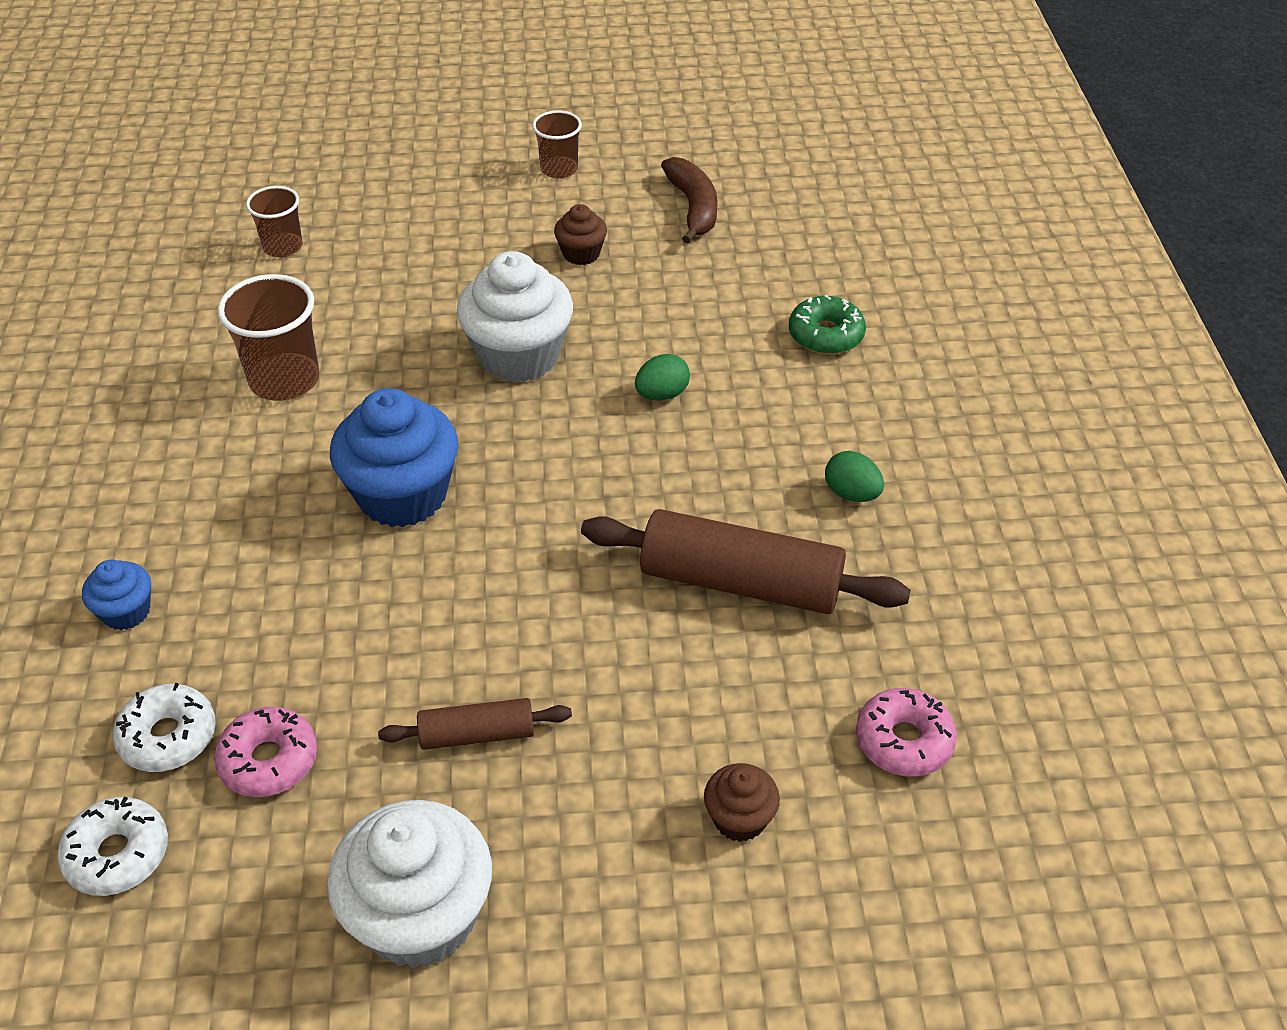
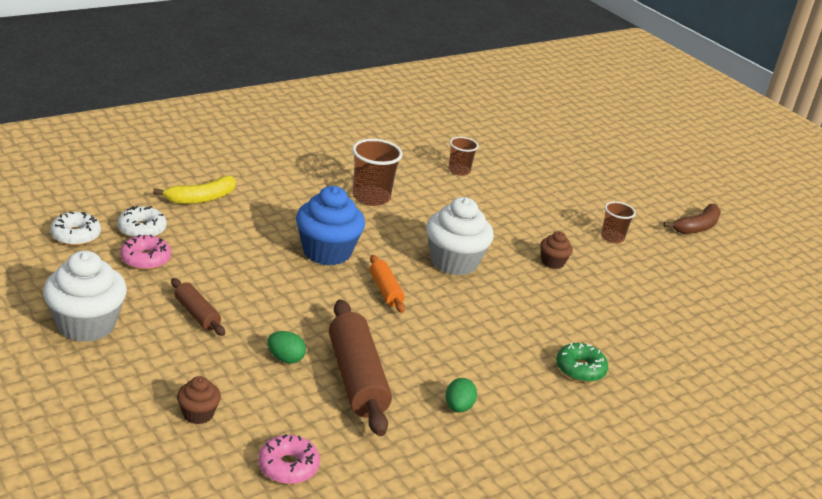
camera: 55 degrees right, 15 degrees down
blue cupcake [82,559,151,630] -> yellow banana [153,176,236,204]
green egg [635,354,690,401] -> green egg moved to [267,331,306,364]
brown banana [661,157,718,244] -> brown banana moved to [663,204,721,234]
none -> orange rolling pin [370,255,405,313]

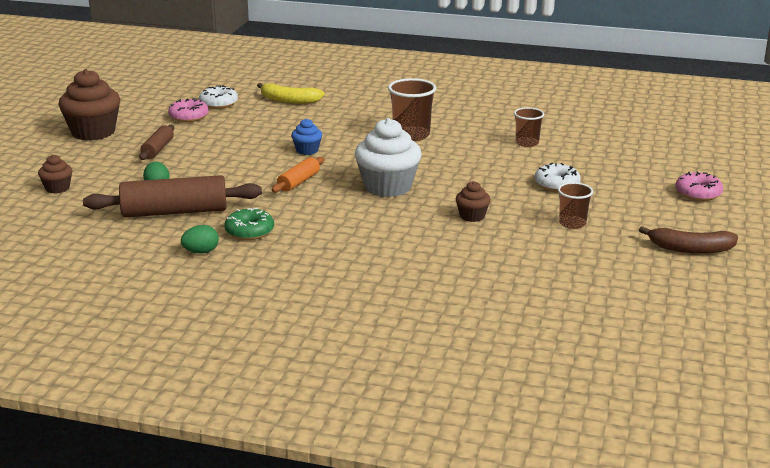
camera: 55 degrees right, 5 degrees down
white cupcake [43,251,127,342] -> brown cupcake [58,69,120,141]
white donut [50,212,101,246] -> white donut moved to [535,163,581,192]
pink donut [258,434,320,484] -> pink donut moved to [675,171,723,201]
blue cupcake [296,186,365,266] -> blue cupcake [291,119,322,155], size x0.50
brown rolling pin [329,300,392,436] -> brown rolling pin turned 45 degrees clockwise [83,175,262,218]
green donut [556,342,608,382] -> green donut moved to [224,208,274,240]

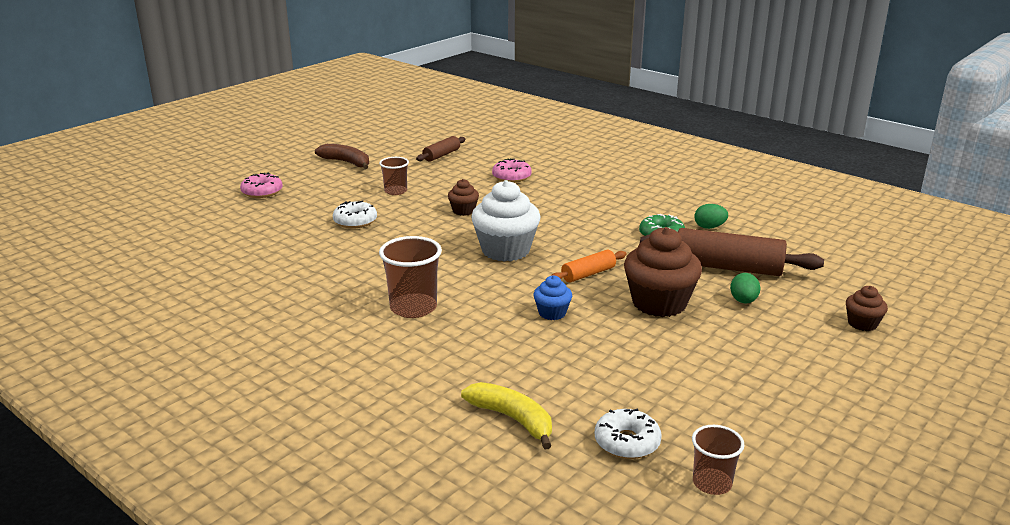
camera: 155 degrees left, 0 degrees up
brown cupcake [58,69,120,141] -> brown cupcake moved to [624,227,702,317]
brown rolling pin [139,125,174,160] -> brown rolling pin moved to [416,136,465,162]
pink donut [168,98,209,122] -> pink donut moved to [492,158,532,183]
brown cup [514,107,544,147] -> brown cup moved to [692,425,745,495]

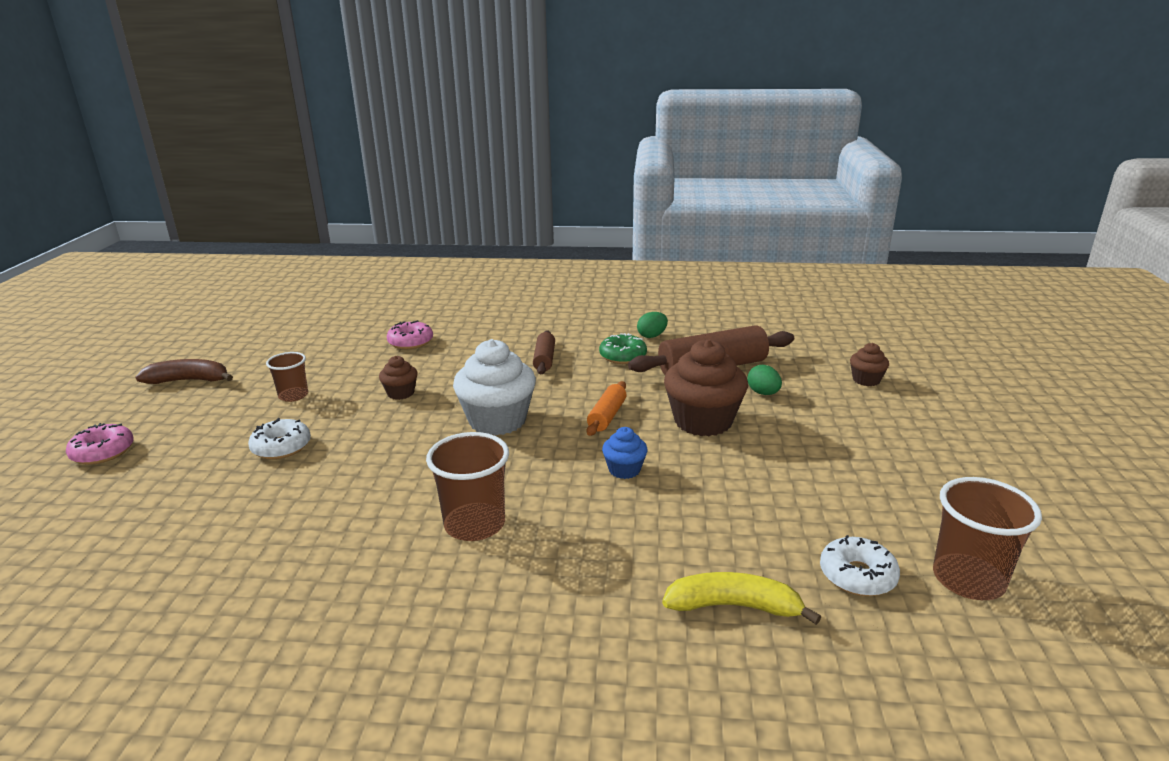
camera: 35 degrees left, 0 degrees up
brown rolling pin [416,136,465,162] -> brown rolling pin moved to [533,330,555,374]
brown cup [692,425,745,495] -> brown cup [933,477,1042,600], size x1.61

